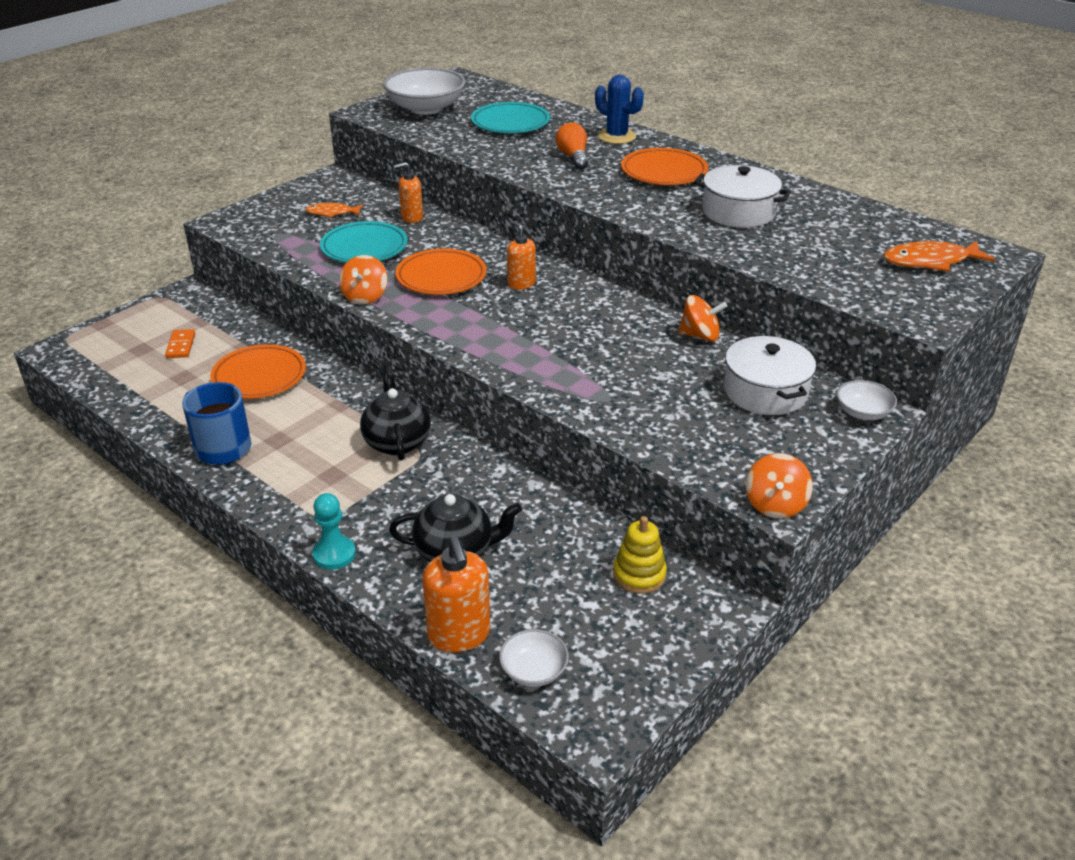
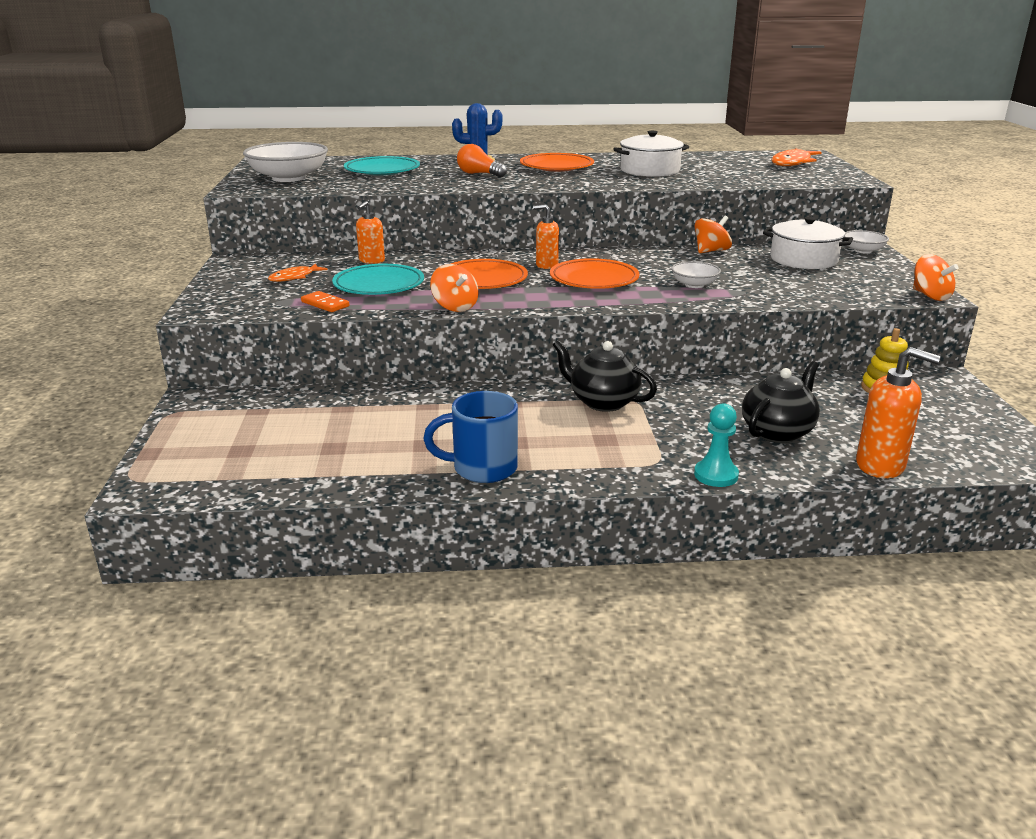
camera: 45 degrees left, 10 degrees down
orange domino [165,329,195,358] -> orange domino moved to [301,291,349,312]
orange plate [210,344,306,399] -> orange plate moved to [550,258,640,289]
white bowl [499,629,569,687] -> white bowl moved to [671,262,721,288]

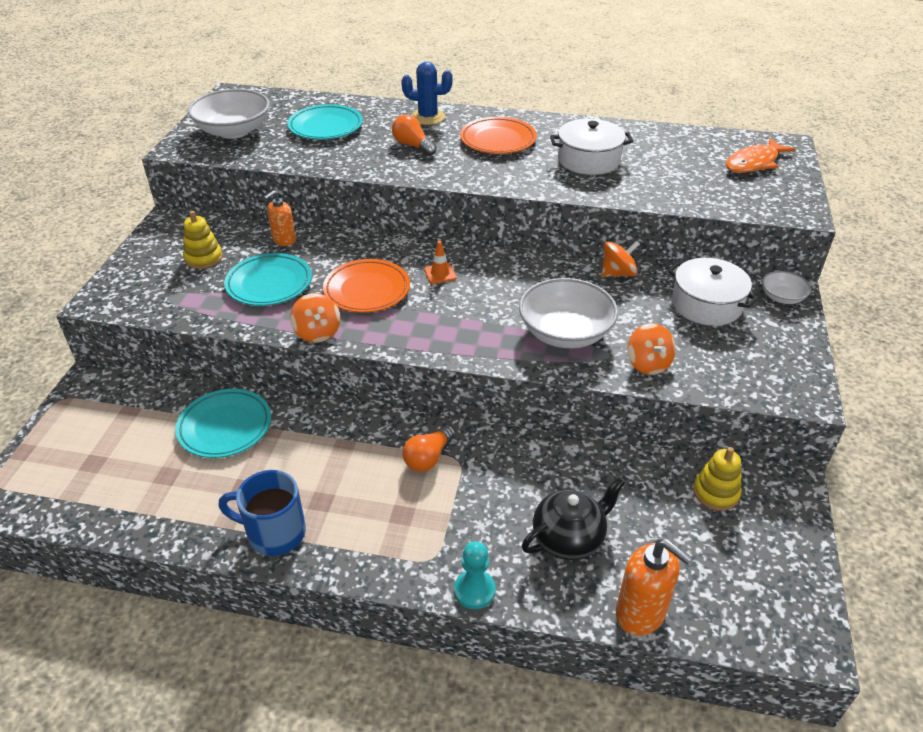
camera: 15 degrees right, 15 degrees up
orange fish [268,264,328,282] -> yellow stacking toy [183,211,223,269]
orange domino [301,291,349,312] -> none
orange soap dispenser [533,204,559,269] -> orange traffic cone [424,241,457,284]
orange plate [550,258,640,289] -> none
black teapot [553,340,657,412] -> orange light bulb [403,425,455,472]
white bowl [671,262,721,288] -> white bowl [519,278,618,348], size x1.96
orange spinning top [913,254,959,301] -> orange spinning top moved to [627,323,676,375]
none -> turquoise plate [175,389,271,458]

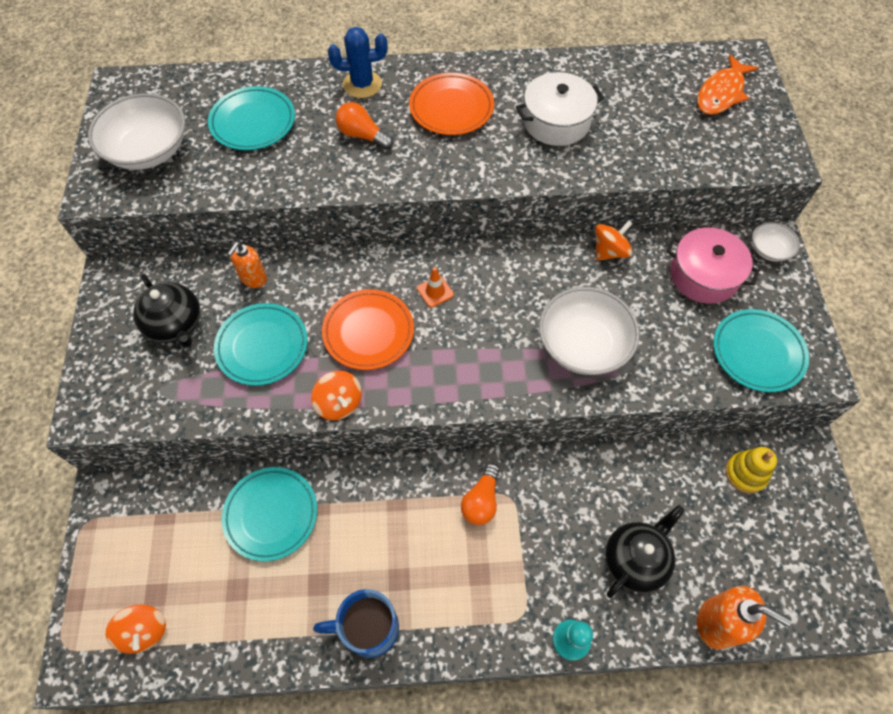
camera: 15 degrees left, 20 degrees up
yellow stacking toy [183,211,223,269] -> black teapot [133,274,201,347]
orange spinning top [627,323,676,375] -> orange spinning top moved to [106,604,166,654]
white pot [668,258,758,326] -> pink pot [666,227,760,304]
none -> turquoise plate [713,309,809,392]

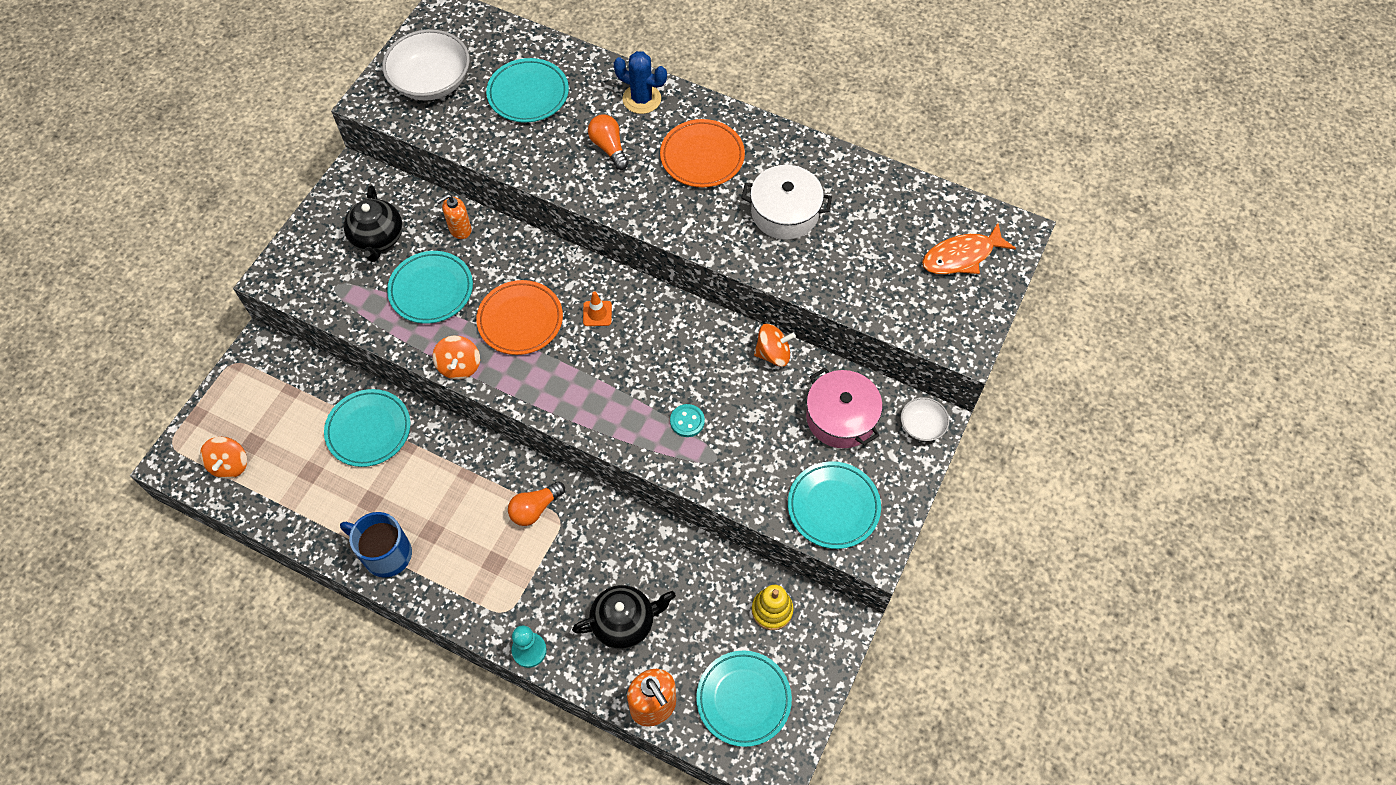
camera: 30 degrees right, 0 degrees up
white bowl [539,287,640,375] -> turquoise button [670,404,705,437]
none -> turquoise plate [696,651,792,747]

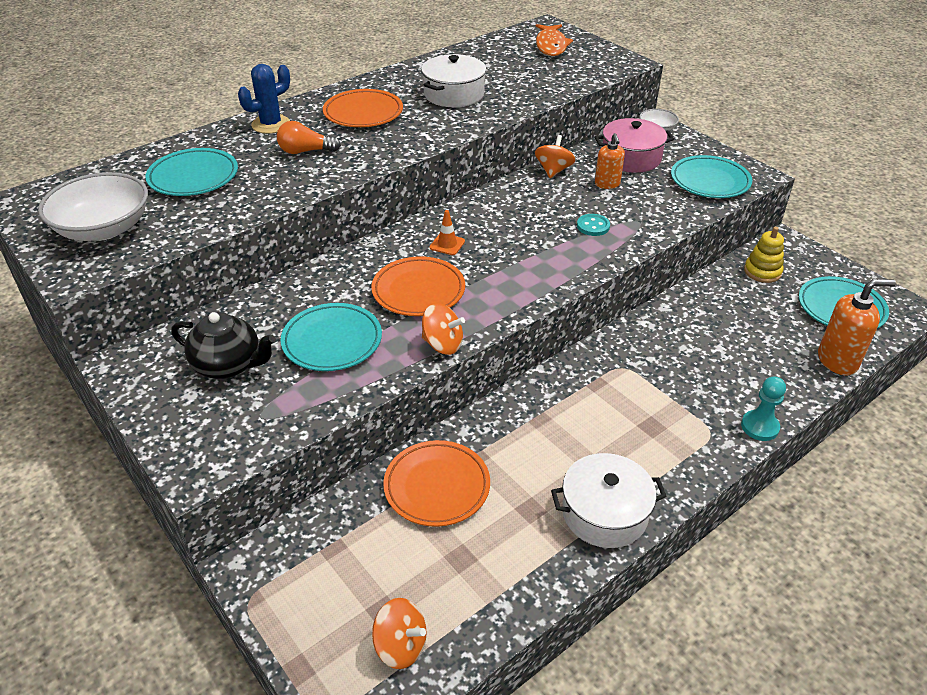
camera: 65 degrees left, 20 degrees down
turquoise plate [324,389,410,467] -> orange plate [383,440,490,527]
blue mug [340,512,412,578] -> white pot [551,453,666,548]
orange soap dispenser [437,194,472,239] -> orange soap dispenser moved to [595,133,625,189]
orange light bulb [508,481,565,526] -> none
black teapot [572,585,676,649] -> none

